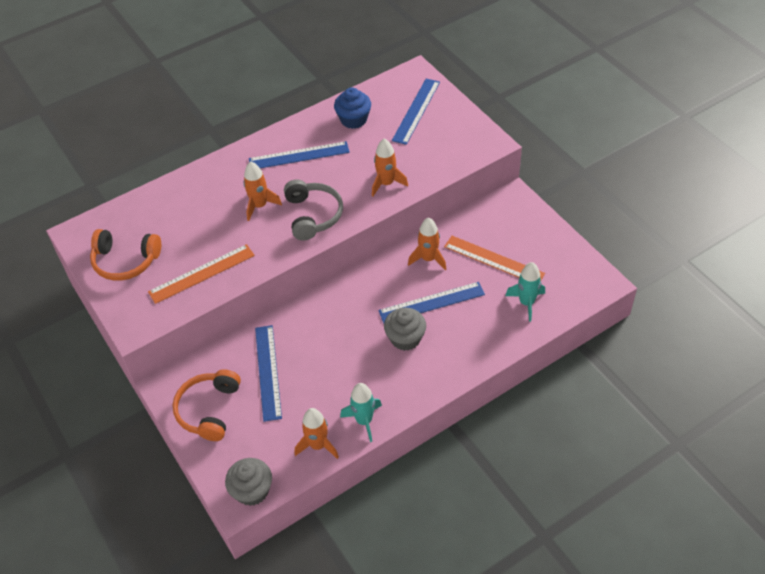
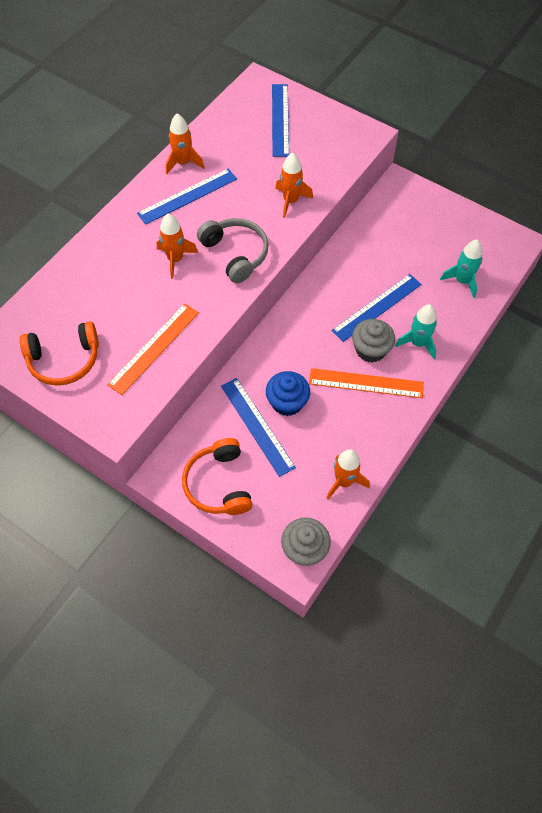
camera: 25 degrees left, 10 degrees up
blue cupcake [334,87,371,129] -> blue cupcake moved to [266,371,310,416]
turquoise rocket [340,383,382,442] -> turquoise rocket moved to [395,304,437,359]
orange rocket [408,217,446,270] -> orange rocket moved to [166,113,205,174]
orange ruler [444,236,545,280] -> orange ruler moved to [309,368,424,398]

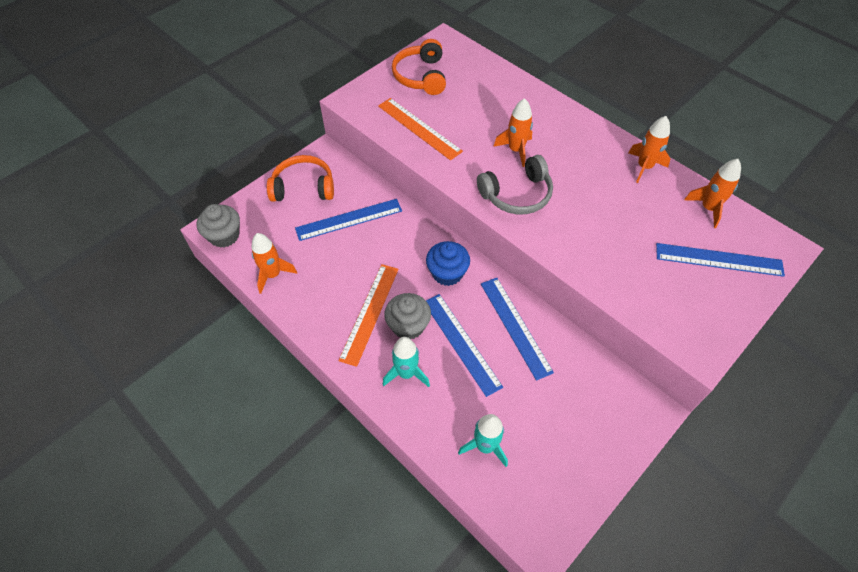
camera: 100 degrees right, 5 degrees down
blue ruler [137,169,237,225] -> blue ruler moved to [481,278,554,381]
blue cupcake [266,371,310,416] -> blue cupcake moved to [426,241,470,286]
orange rocket [275,153,313,218] -> orange rocket moved to [684,159,741,228]

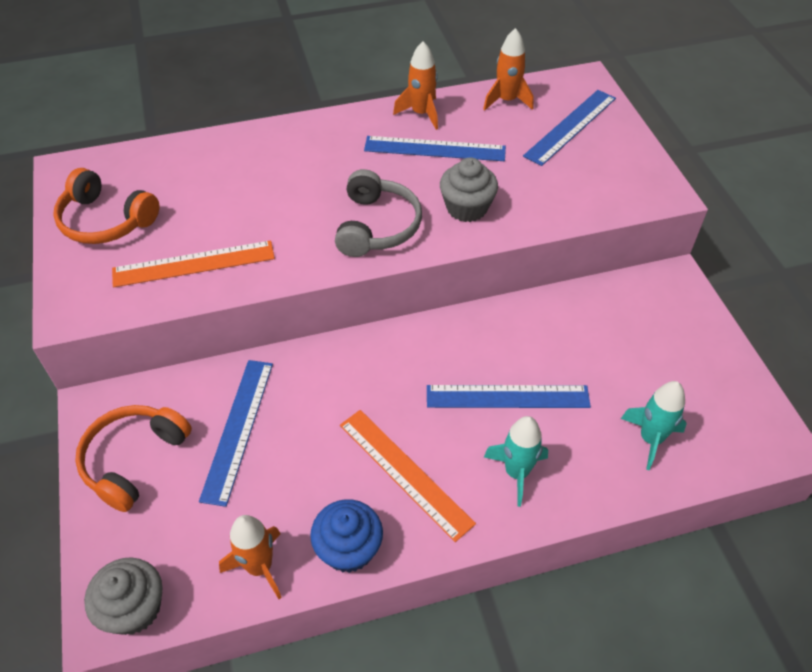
camera: 60 degrees left, 5 degrees down
grey cupcake [384,293,431,339] -> grey cupcake moved to [440,157,498,222]
blue cupcake [426,241,470,286] -> blue cupcake moved to [310,499,383,573]
blue ruler [481,278,554,381] -> blue ruler moved to [364,136,506,161]
orange rocket [493,98,533,167] -> none

